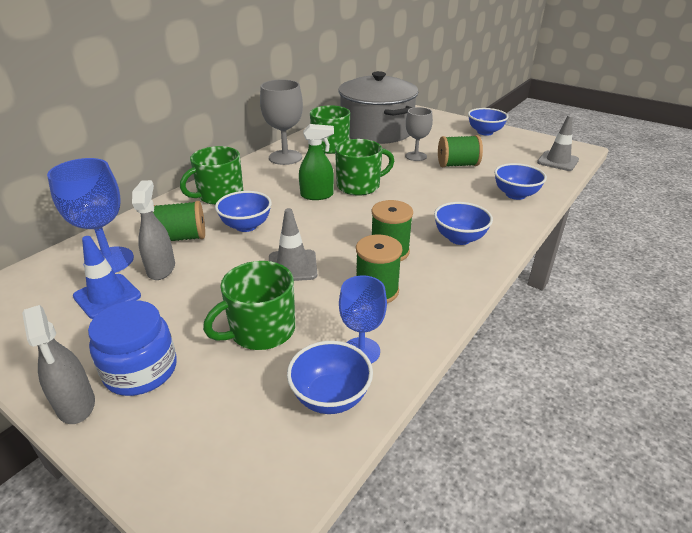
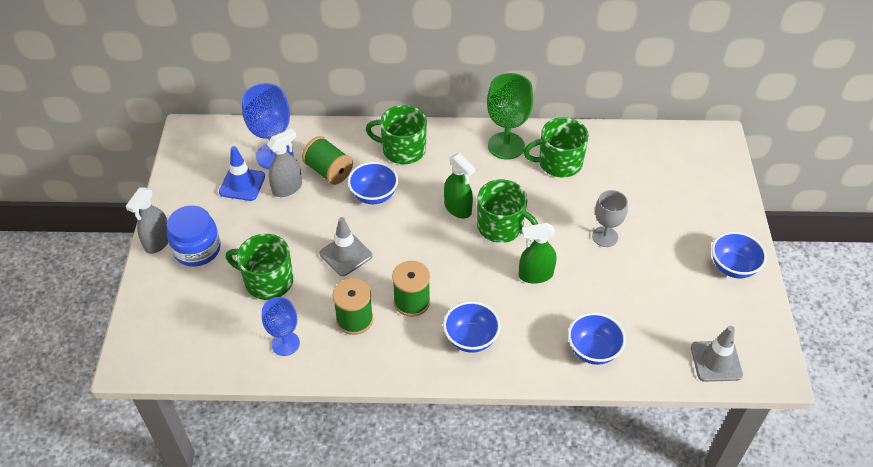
camera: 55 degrees right, 15 degrees up
grey goblet [260,79,303,165] -> green goblet [487,73,533,159]
blue bowl [287,341,373,414] -> none
grey pot [338,71,418,144] -> none
green spool [438,135,483,167] -> none
none -> green spray bottle [519,222,556,284]

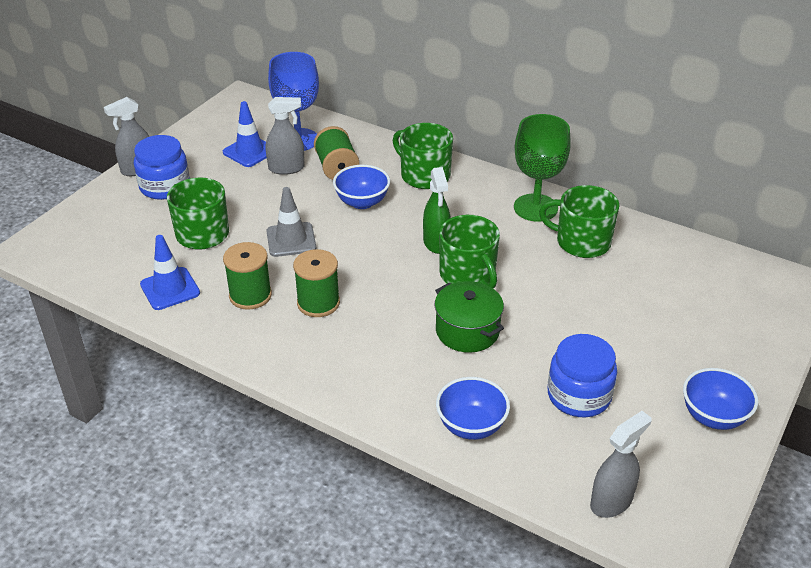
camera: 30 degrees right, 10 degrees down
blue goblet [262,297,300,356] -> blue traffic cone [140,235,200,310]
blue bowl [443,301,501,353] -> none
green spray bottle [519,222,556,284] -> green pot [435,281,504,353]
grey goblet [592,190,628,247] -> none
grey traffic cone [691,326,743,382] -> grey spray bottle [590,411,651,518]
none -> blue jar [548,334,617,417]

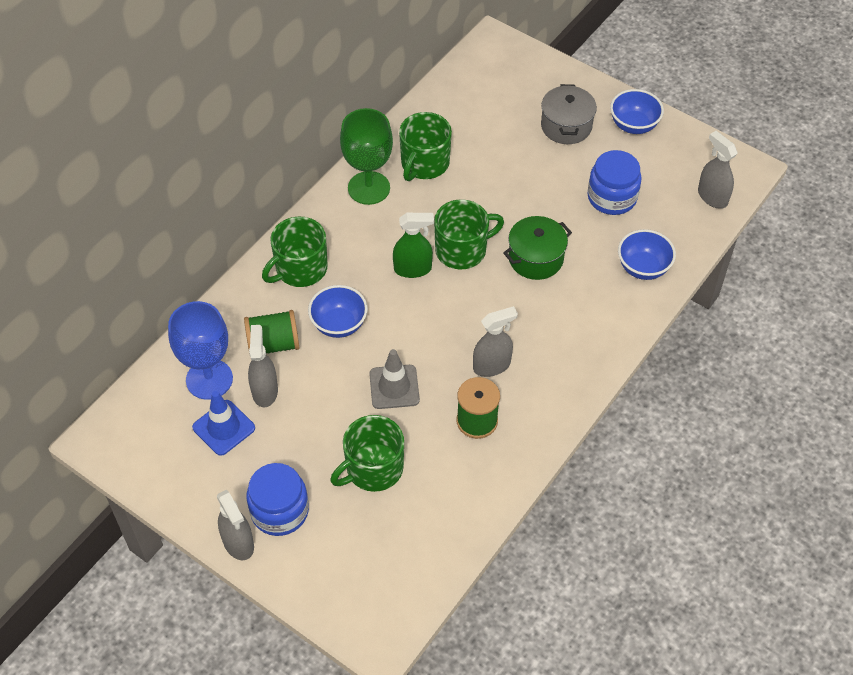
camera: 85 degrees left, 15 degrees up
blue traffic cone [140,235,200,310] -> none
green spool [293,249,340,317] -> grey spray bottle [473,306,518,377]
none -> grey pot [541,84,597,144]

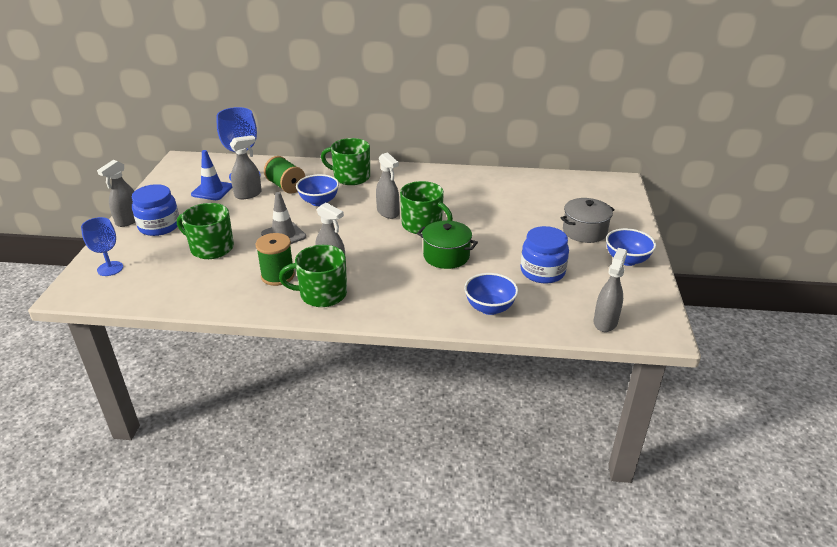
camera: 60 degrees right, 20 degrees down
green goblet [340,108,393,205] -> none
green spray bottle [393,213,434,278] -> grey spray bottle [376,152,399,219]
green mug [399,112,452,181] -> green mug moved to [279,245,347,307]
none -> blue goblet [81,217,123,276]

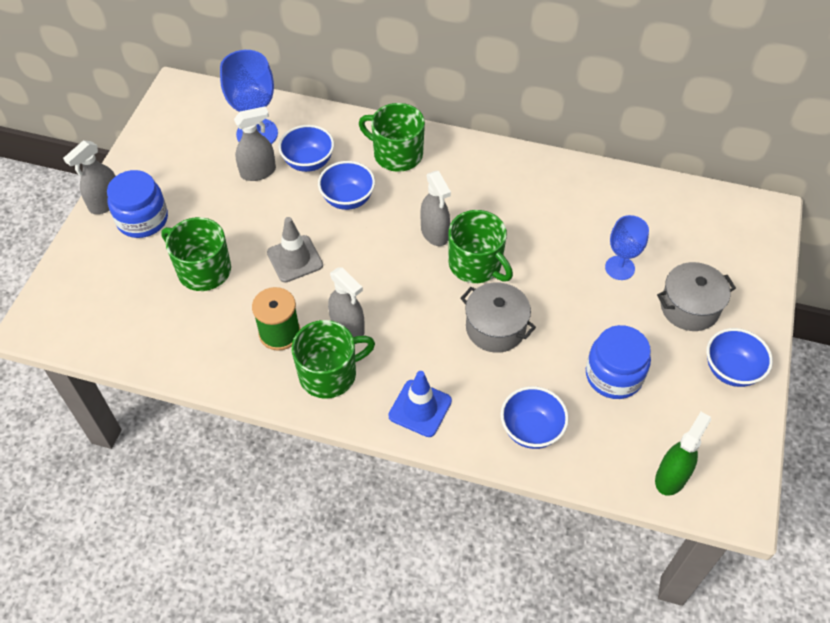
camera: 10 degrees right, 20 degrees up
blue goblet [81,217,123,276] -> blue goblet moved to [605,215,649,280]
blue traffic cone [191,150,232,200] -> blue traffic cone moved to [388,371,452,437]
green spool [264,156,305,194] -> blue bowl [278,125,334,172]
green mug [279,245,347,307] -> green mug turned 150 degrees clockwise [292,320,375,399]
green pot [417,220,478,269] -> grey pot [461,282,536,353]
grey spray bottle [594,248,627,332] -> green spray bottle [655,412,711,496]

